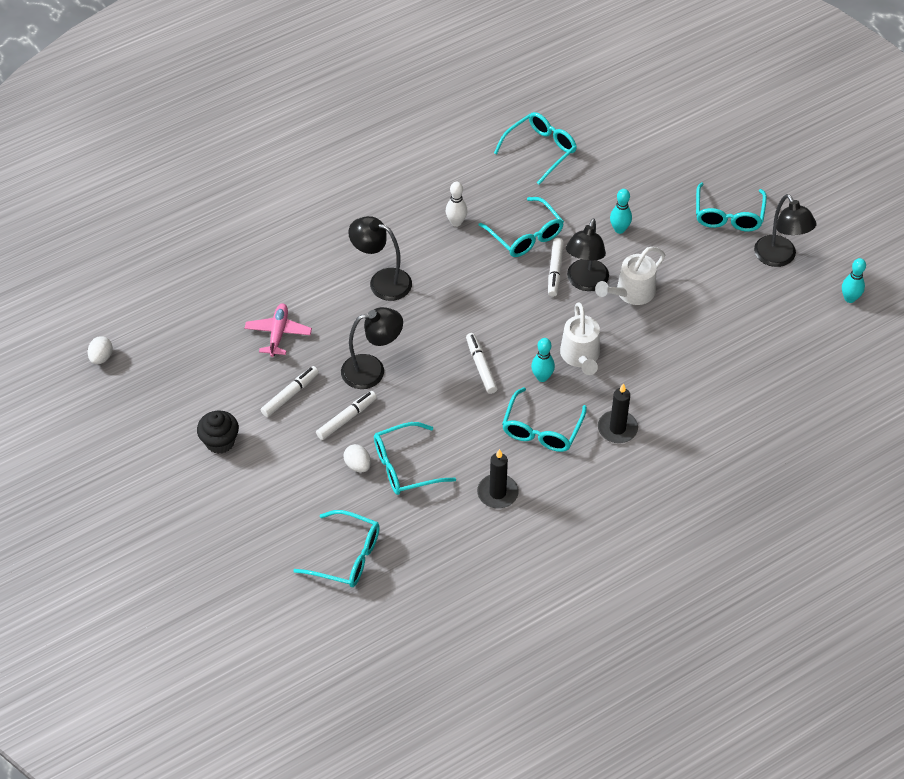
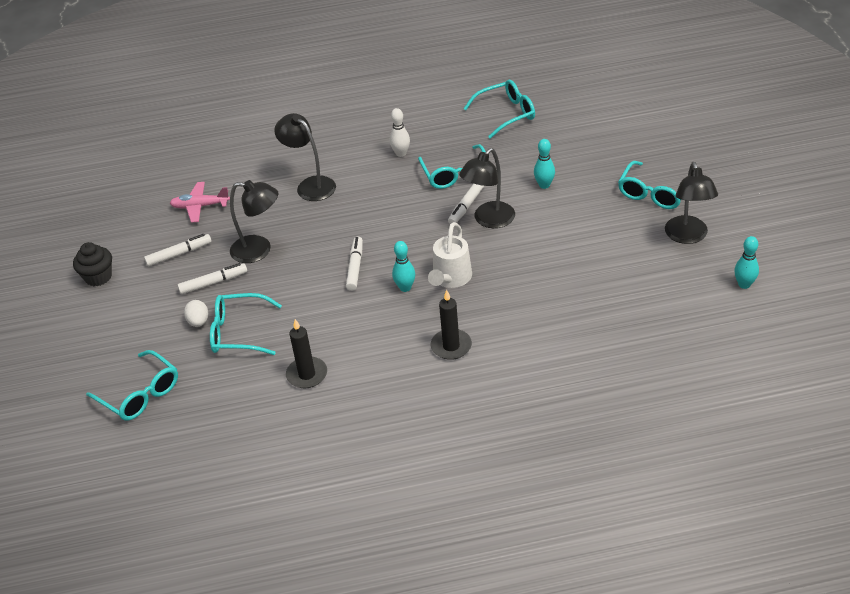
camera: 25 degrees right, 10 degrees down
white egg [88,336,113,364] -> none
pink plane [244,303,312,357] -> pink plane turned 120 degrees counterclockwise [170,182,230,223]
turquoise glasses [502,387,587,452] -> none
white watering can [595,247,665,305] -> none

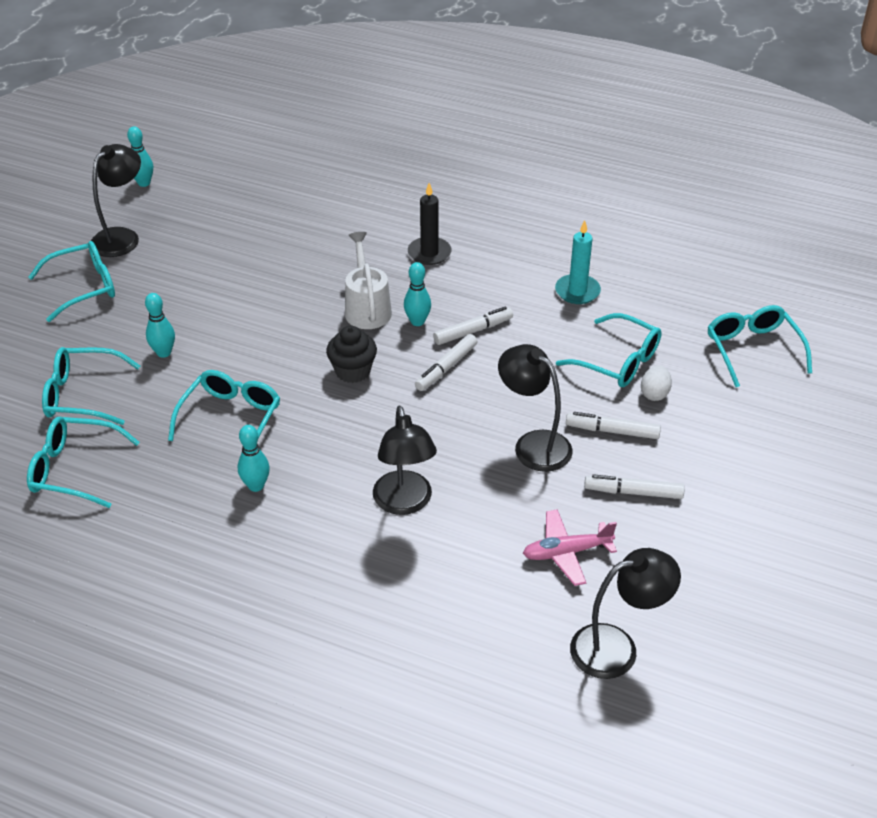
camera: 150 degrees left, 0 degrees up
black cupcake [73,242,112,286] -> black cupcake moved to [326,326,377,383]
pink plane [170,182,230,223] -> pink plane turned 135 degrees clockwise [523,509,617,586]
black candle [286,319,327,388] -> turquoise candle [555,220,601,304]
white bowling pin [390,108,410,157] -> turquoise bowling pin [238,425,270,492]
white watering can [428,222,472,288] -> white watering can turned 60 degrees counterclockwise [345,232,392,329]
white marker [448,184,484,224] -> white marker moved to [433,306,513,345]
black lamp [459,148,515,228] -> black lamp moved to [570,548,681,679]
none -> turquoise glasses [42,347,140,425]

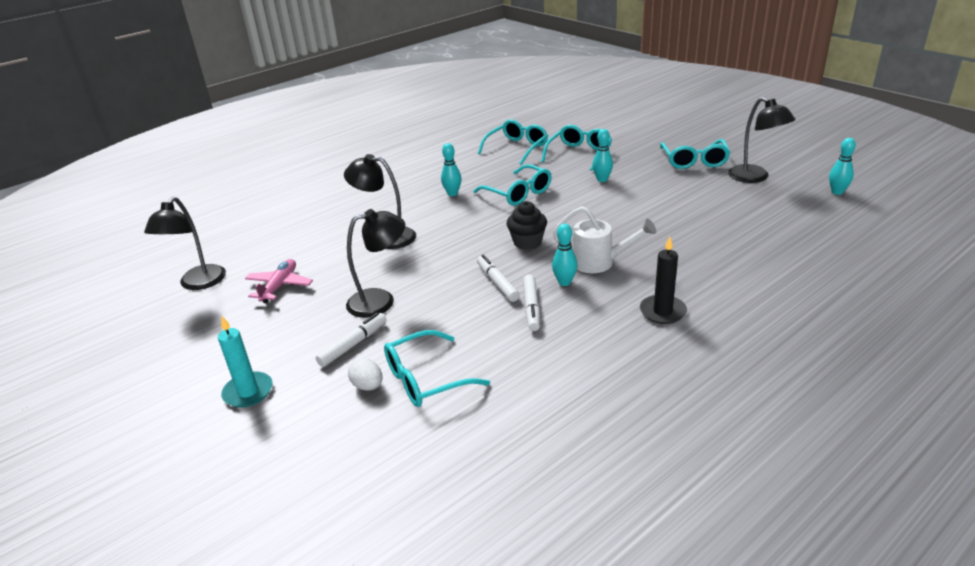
camera: 120 degrees right, 10 degrees down
turquoise candle [555,220,601,304] -> turquoise candle moved to [218,316,273,407]
white marker [584,474,685,499] -> none
turquoise glasses [708,305,812,387] -> none

